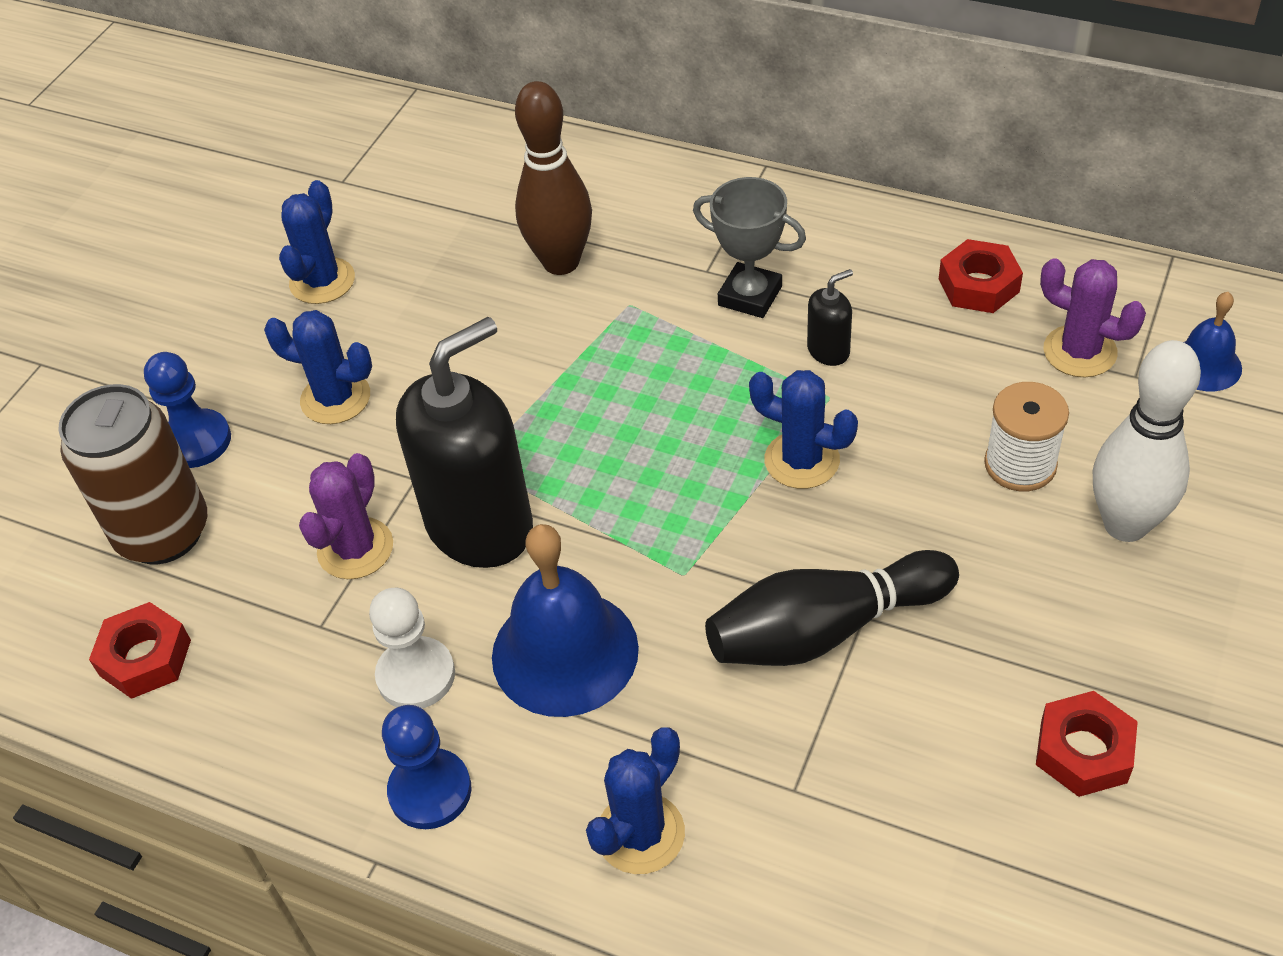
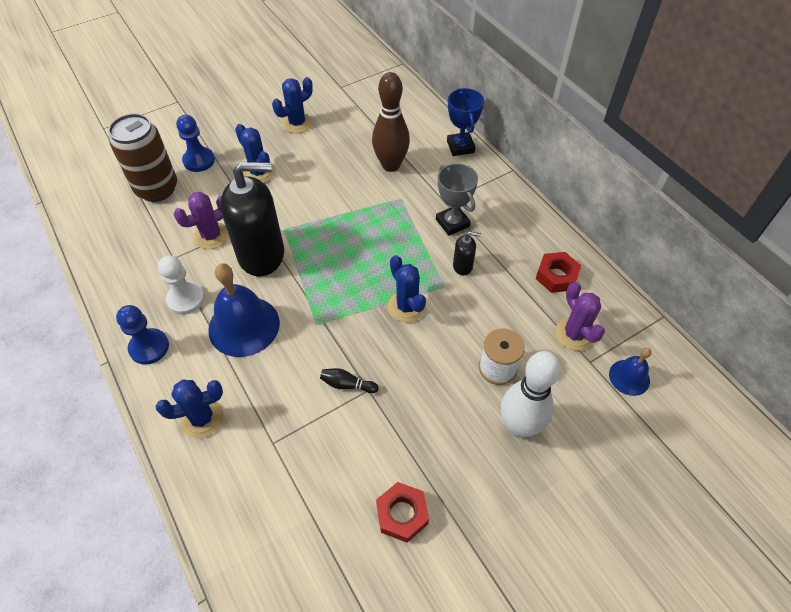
camera: 30 degrees right, 5 degrees up
red nut [89,602,191,699] -> none
black bowling pin [705,550,959,666] -> black bowling pin [320,368,379,393], size x0.43
none -> blue trophy [447,88,484,156]

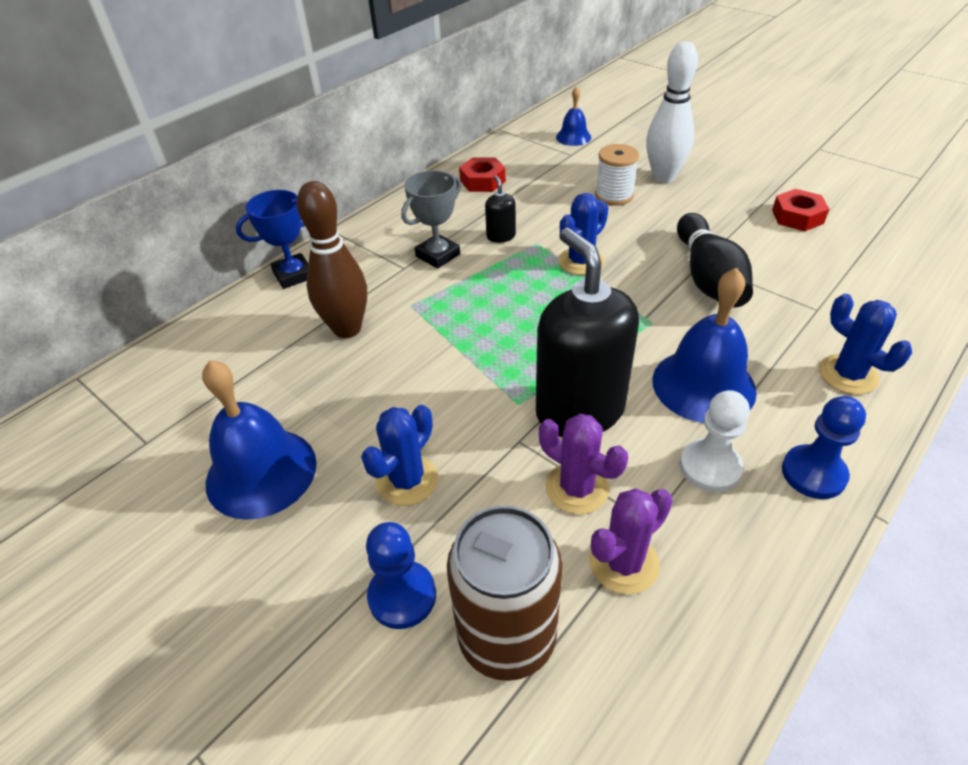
camera: 105 degrees left, 10 degrees down
blue cactus [272,77,313,133] -> blue bell [202,360,317,520]
black bowling pin [320,368,379,393] -> black bowling pin [677,213,753,307], size x2.31
purple cactus [555,282,605,351] -> purple cactus moved to [589,488,673,594]

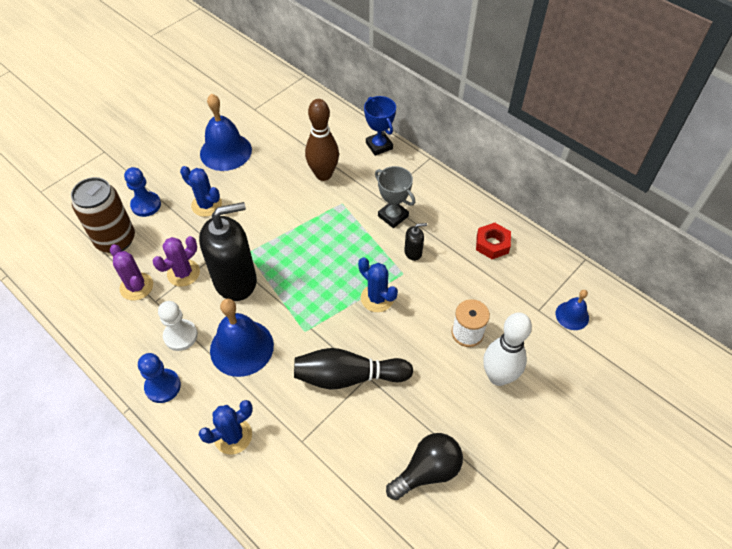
camera: 90 degrees right, 10 degrees up
red nut [772,189,829,231] -> black light bulb [386,433,463,500]

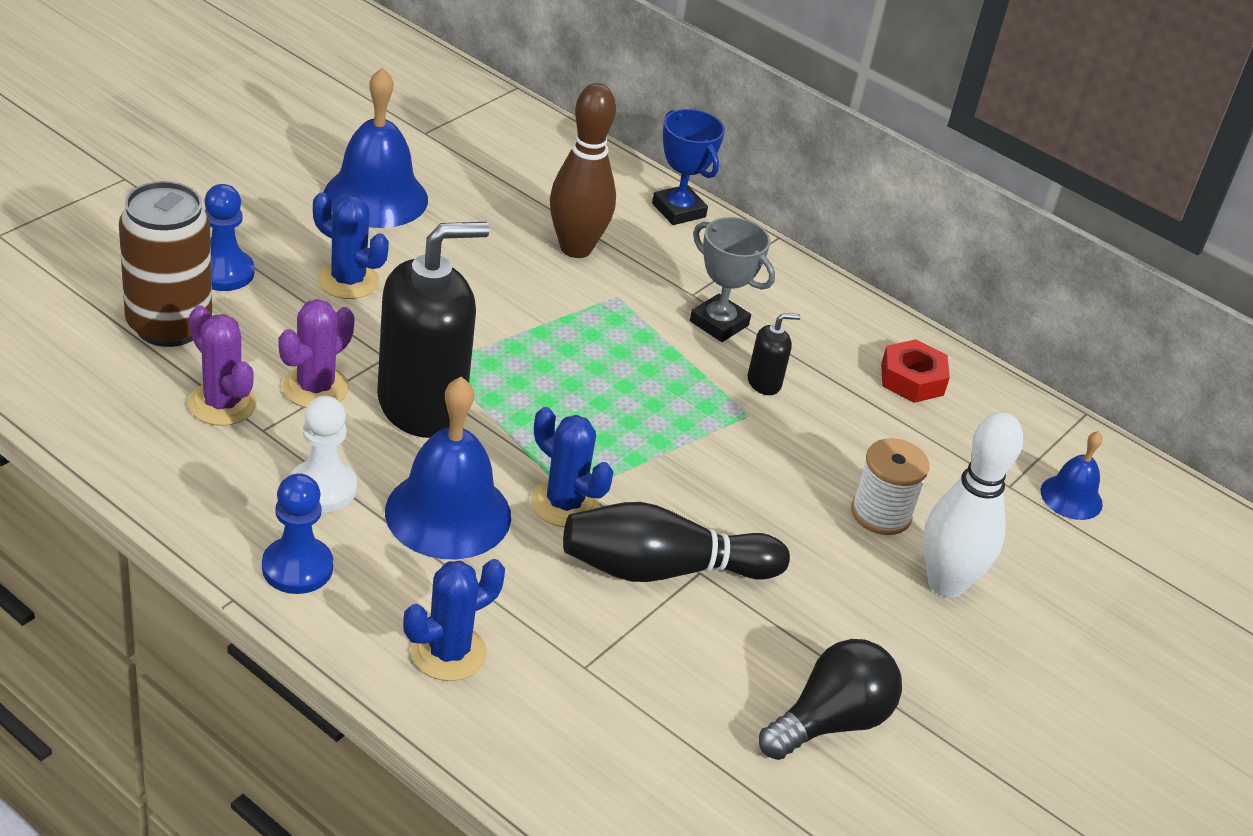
camera: 10 degrees left, 15 degrees down
blue cactus [358,257,398,312] -> blue cactus moved to [531,407,613,527]

